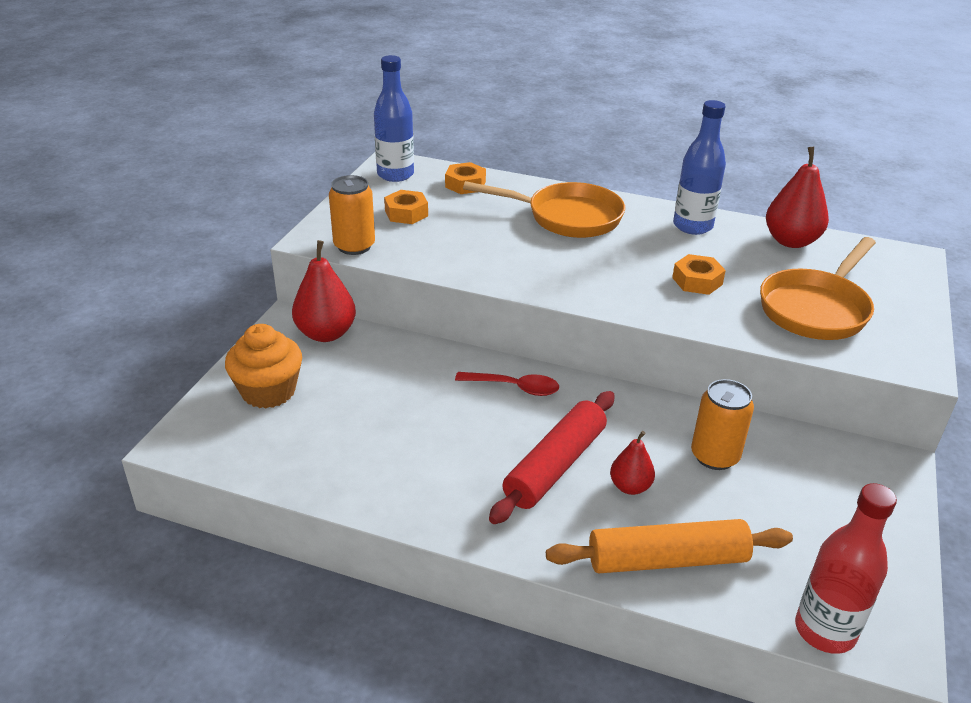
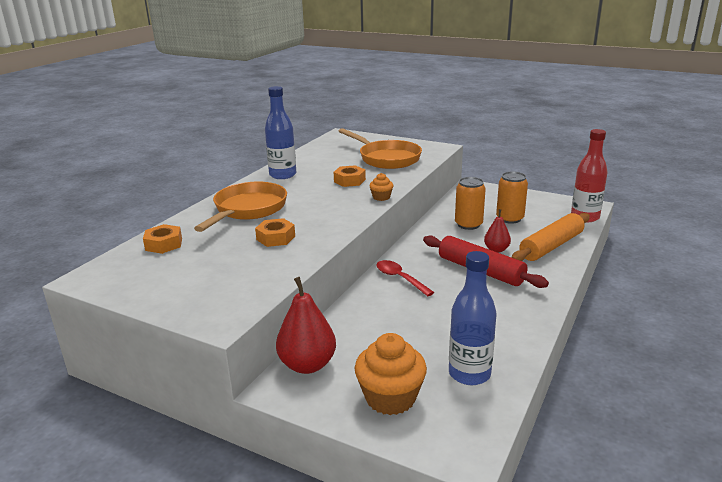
camera: 80 degrees left, 10 degrees down
orange can [329,175,375,255] -> orange can moved to [496,171,528,224]
blue bottle [374,55,414,182] -> blue bottle moved to [449,251,497,385]
orange nut [384,190,428,224] -> orange nut moved to [255,218,295,247]
red spoon [455,372,559,396] -> red spoon turned 60 degrees counterclockwise [376,260,434,296]
orange rolling pin [546,519,793,574] -> orange rolling pin turned 45 degrees clockwise [511,213,590,261]
red pear [766,147,829,248] -> none
none -> orange cupcake [370,173,393,201]

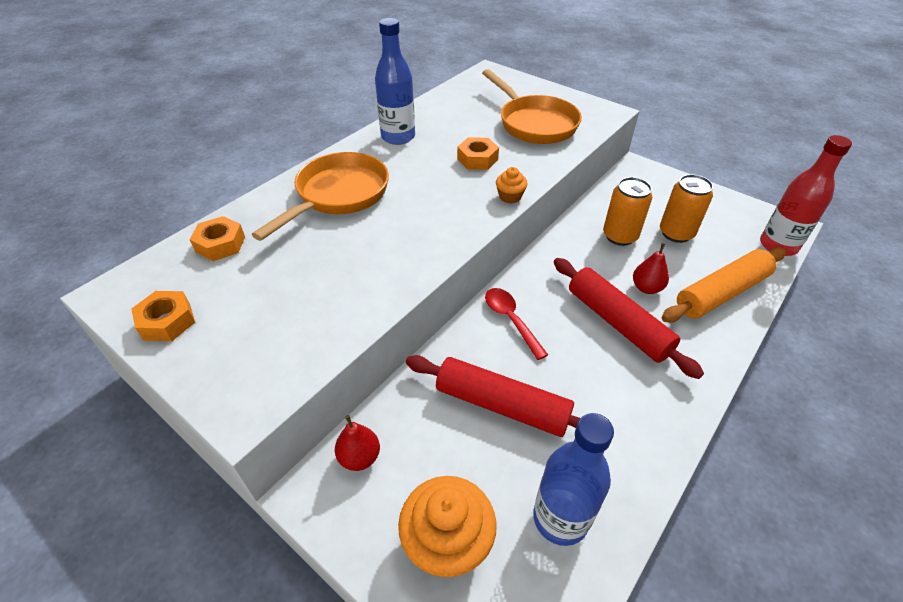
camera: 10 degrees right, 20 degrees up
orange nut [255,218,295,247] -> orange nut moved to [131,291,195,341]
red pear [276,277,336,374] -> red pear [335,415,380,471], size x0.58
none -> red rolling pin [406,355,580,437]

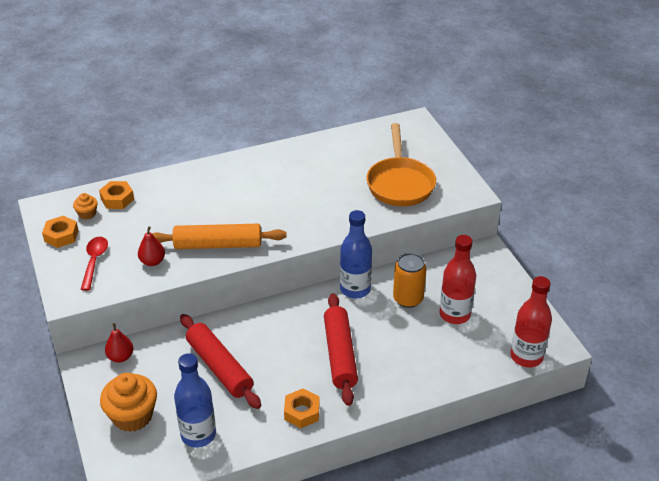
camera: 30 degrees right, 5 degrees down
orange pan [251,152,389,241] -> none
blue bottle [375,18,415,145] -> blue bottle moved to [340,210,372,299]
orange nut [457,137,499,170] -> orange nut moved to [284,389,320,428]
red spoon [485,288,548,360] -> red spoon moved to [81,237,108,291]
orange cupcake [496,167,527,203] -> orange cupcake moved to [73,193,98,219]
red pear [633,243,669,294] -> red pear moved to [138,226,165,266]
orange can [660,174,713,243] -> red bottle [439,235,476,324]
orange rolling pin [662,247,786,323] -> orange rolling pin moved to [152,224,287,249]

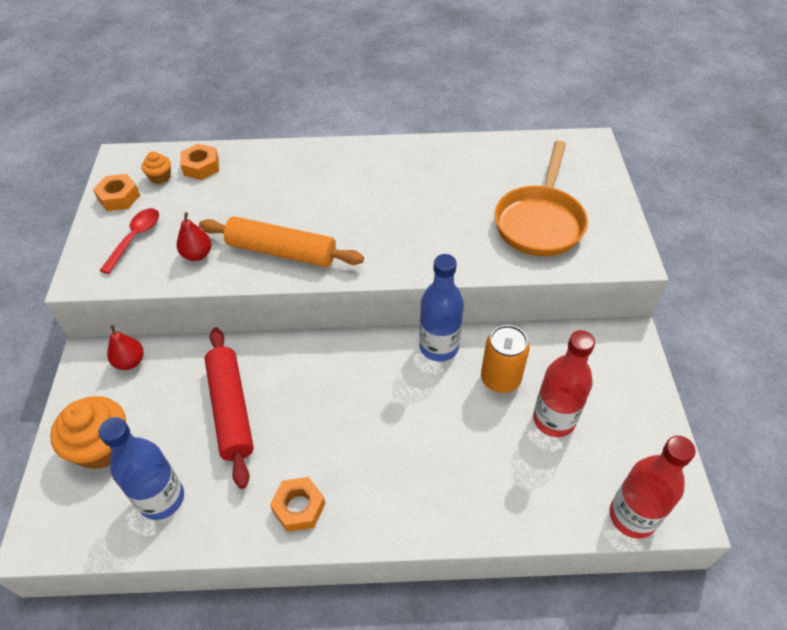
camera: 20 degrees right, 10 degrees up
red rolling pin [324,293,358,406] -> none

